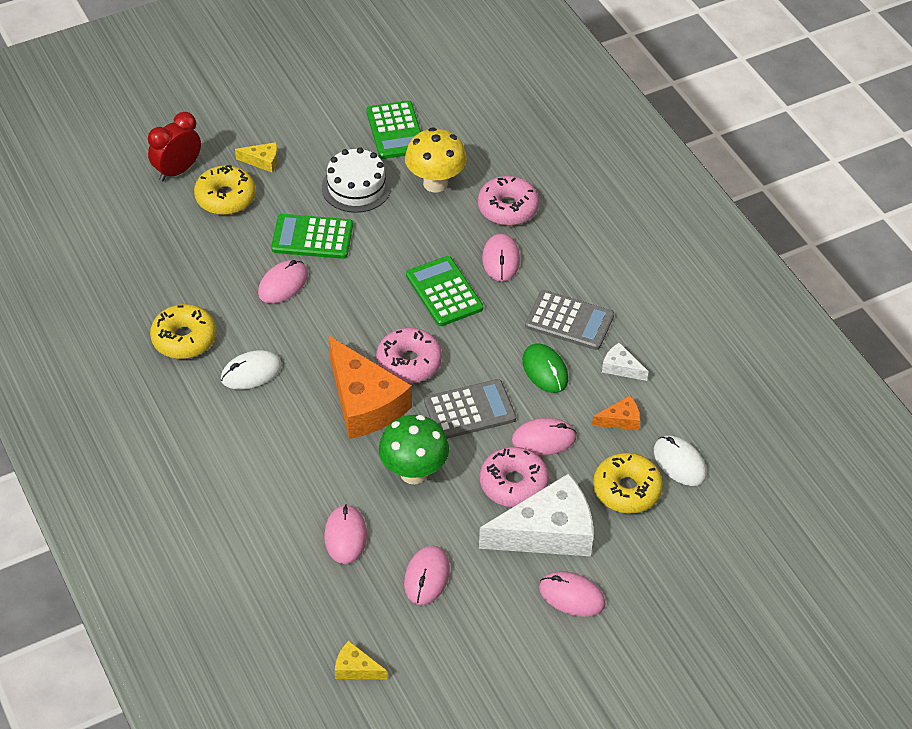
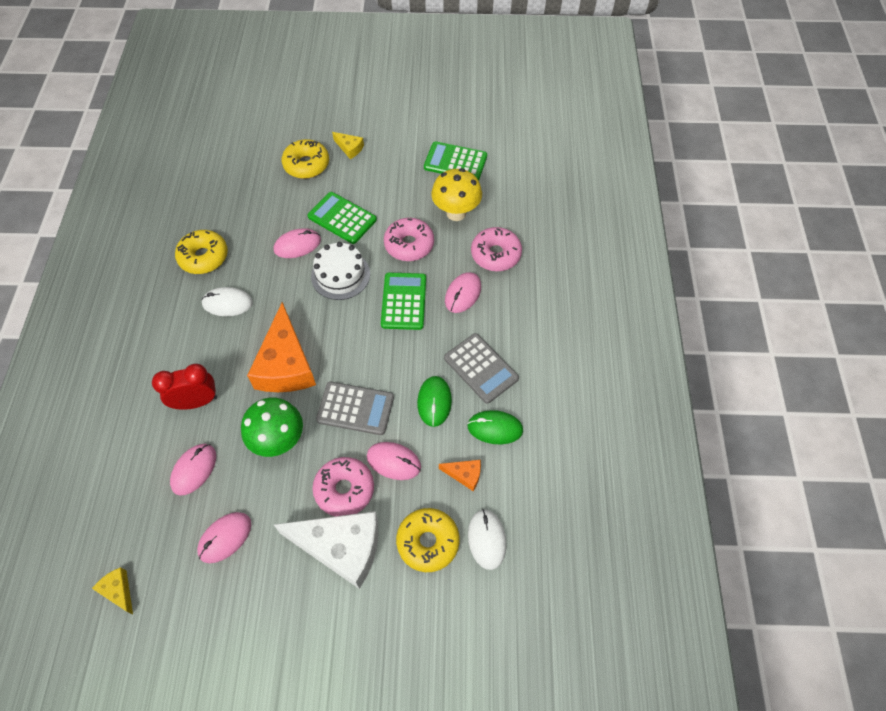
camera: 30 degrees right, 10 degrees up
red clock [148,112,201,181] -> red clock moved to [152,364,217,410]
white cake [322,147,391,213] -> white cake moved to [311,242,370,300]
green calculator [366,100,421,159] -> green calculator turned 90 degrees clockwise [424,141,487,180]
pink donut [376,328,442,383] -> pink donut moved to [384,218,434,261]
pink mouse [539,571,606,617] -> none
white cheese [602,343,649,381] -> green mouse [467,410,523,444]

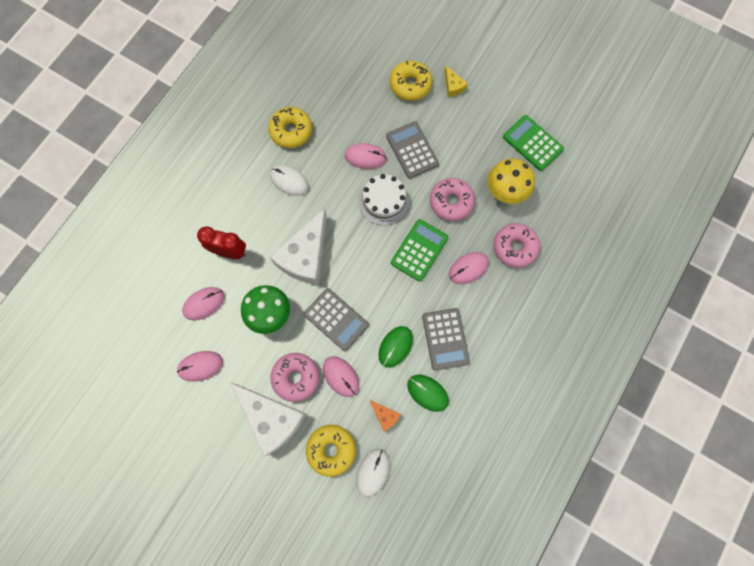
camera: 30 degrees right, 15 degrees up
yellow cheese [92,567,133,614] -> none
orange cheese [247,302,316,392] -> white cheese [270,208,327,285]
green calculator [308,192,377,244] -> grey calculator [386,121,439,179]

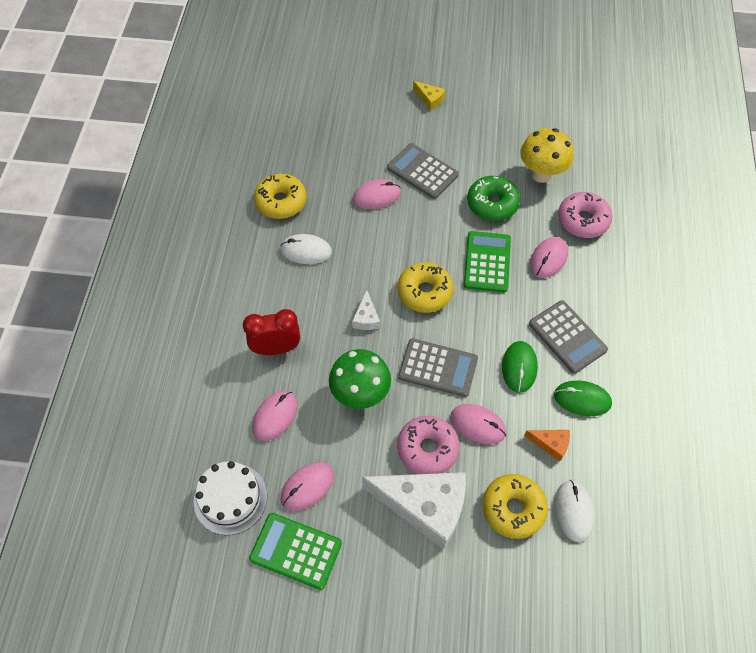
camera: 25 degrees left, 15 degrees down
white cheese [270,208,327,285] -> white cheese [352,290,380,330], size x0.44
white cake [359,174,410,226] -> white cake moved to [194,461,267,535]
yellow donut [390,61,432,101] -> yellow donut moved to [398,262,454,313]
pink donut [430,178,475,221] -> green donut [467,176,520,221]
green calculator [503,115,564,171] -> green calculator moved to [249,513,342,590]

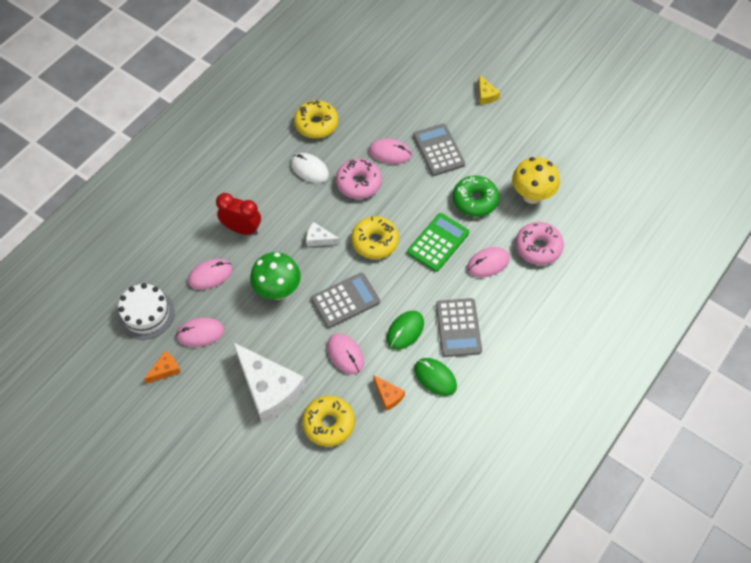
camera: 30 degrees right, 0 degrees up
green calculator [249,513,342,590] -> orange cheese [144,351,181,384]
white cheese [352,290,380,330] -> white cheese turned 75 degrees clockwise [306,222,340,247]
pink donut [397,416,460,474] -> pink donut moved to [336,159,382,199]
grey calculator [398,338,478,397] -> grey calculator turned 75 degrees counterclockwise [311,273,380,328]
white mouse [555,480,595,542] -> none

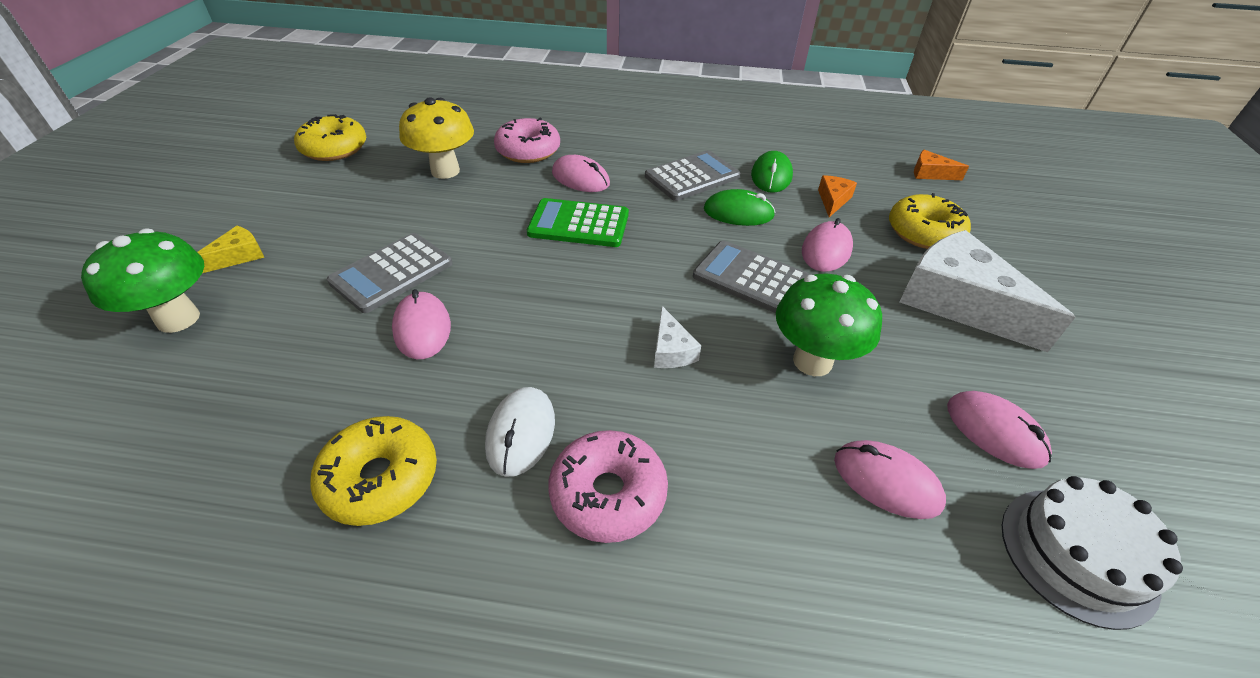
camera: 120 degrees left, 15 degrees down
orange cheese [144,351,181,384] -> orange cheese moved to [914,150,969,180]
red clock [216,193,261,235] -> none
white cheese [233,342,306,423] -> white cheese turned 60 degrees counterclockwise [899,230,1075,352]
pink donut [336,159,382,199] -> pink donut moved to [549,430,668,543]
yellow donut [351,216,399,259] -> yellow donut moved to [294,114,366,161]
green donut [453,176,499,217] -> none
none -> green mushroom [81,228,204,333]

